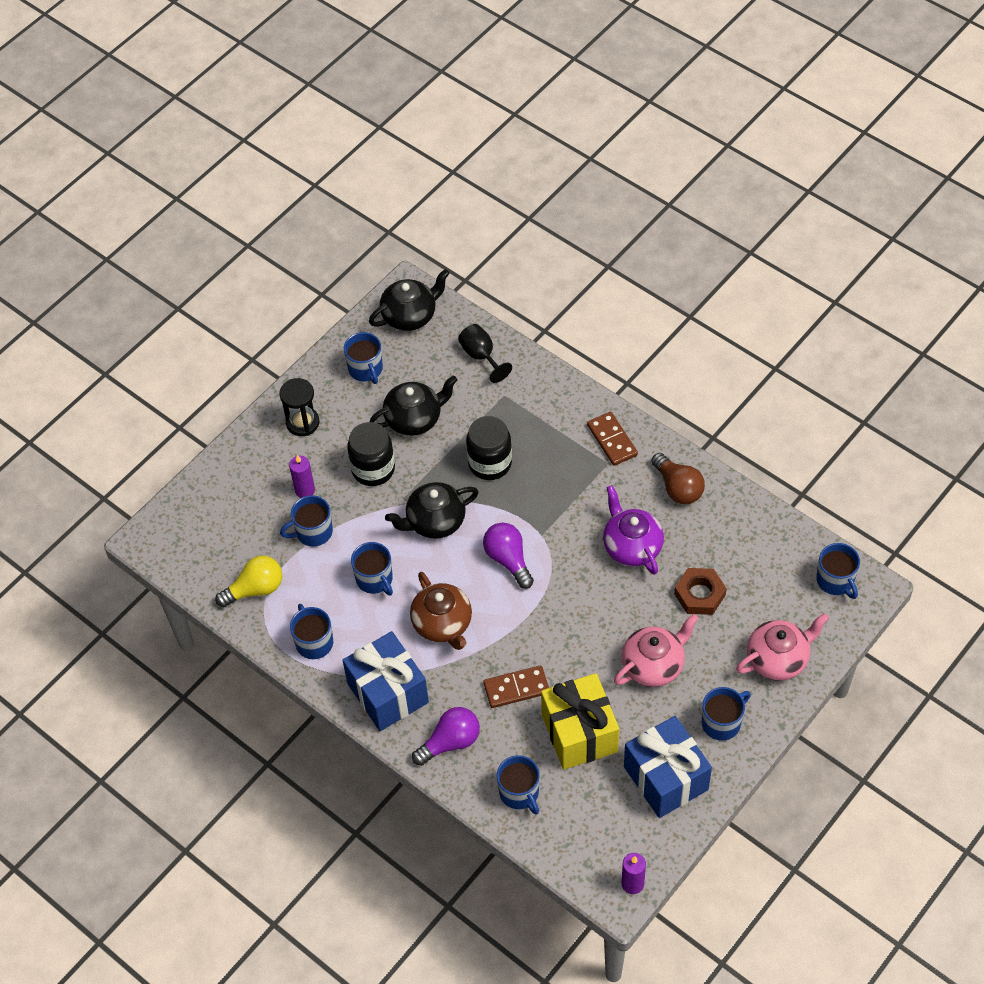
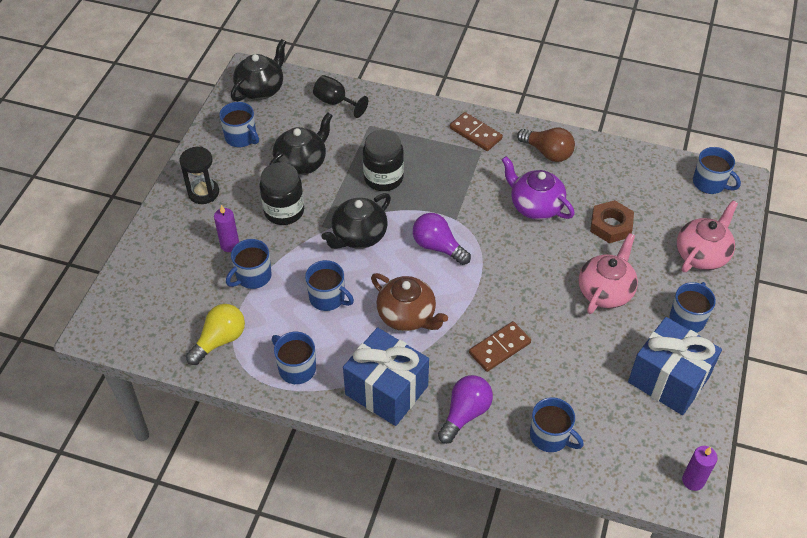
camera: 25 degrees left, 5 degrees down
yellow gift [541,673,619,770] -> none

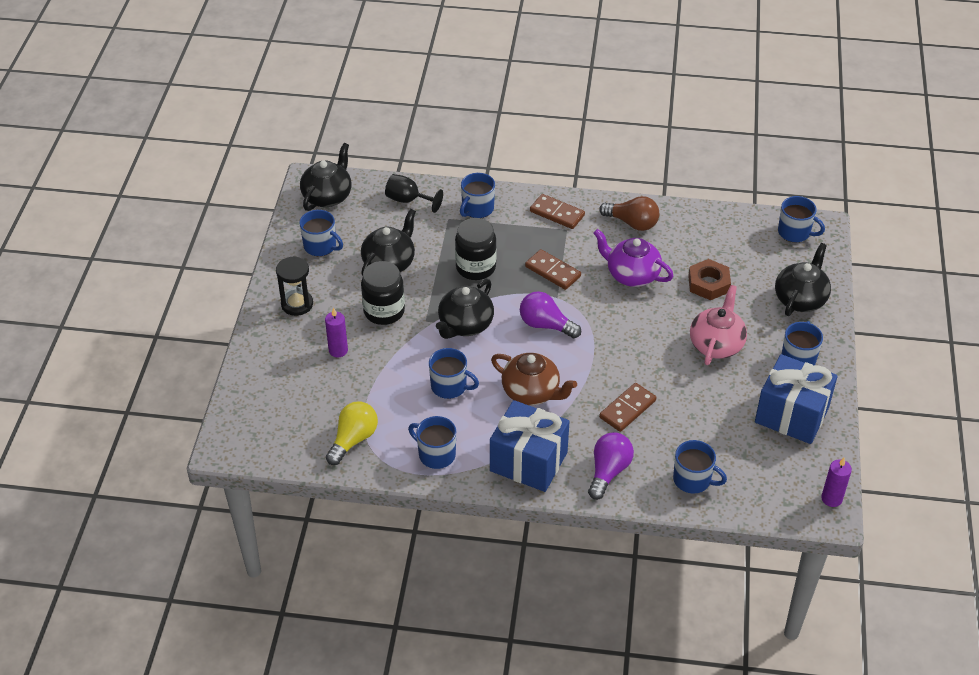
camera: 10 degrees left, 5 degrees down
blue mug [226,239,272,289] -> blue mug moved to [460,173,495,218]
pink teapot [677,200,738,272] -> black teapot [775,243,831,316]
none -> brown domino [525,249,581,290]

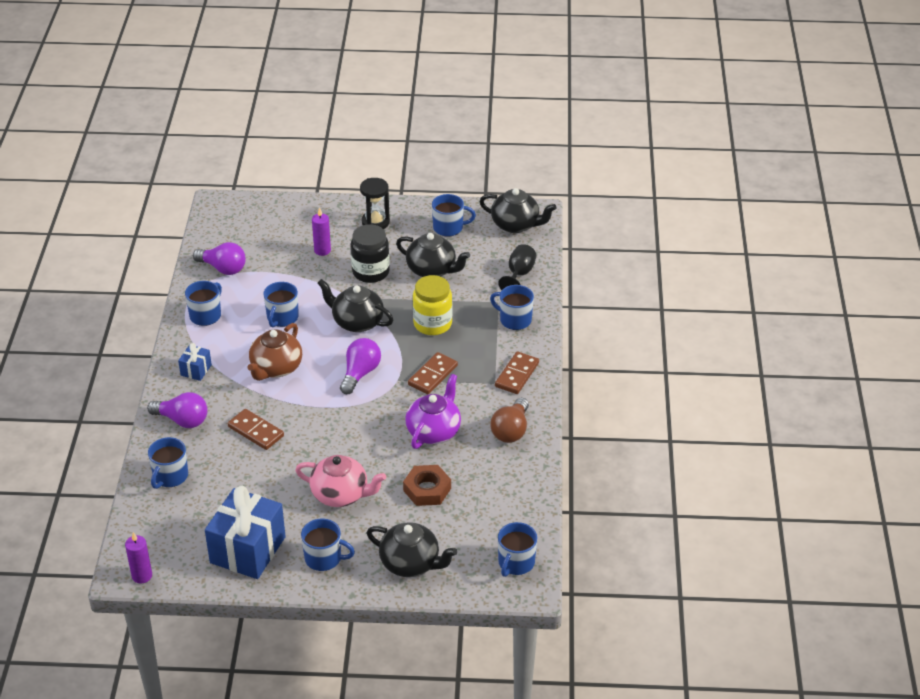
camera: 85 degrees right, 5 degrees down
blue mug [299,210,343,256] -> blue mug turned 120 degrees counterclockwise [432,194,476,237]
yellow light bulb [326,401,378,465] -> purple light bulb [193,242,246,275]
black jar [455,218,497,280] -> yellow jar [413,275,452,335]
blue gift [490,400,570,492] -> blue gift [178,343,212,381], size x0.46

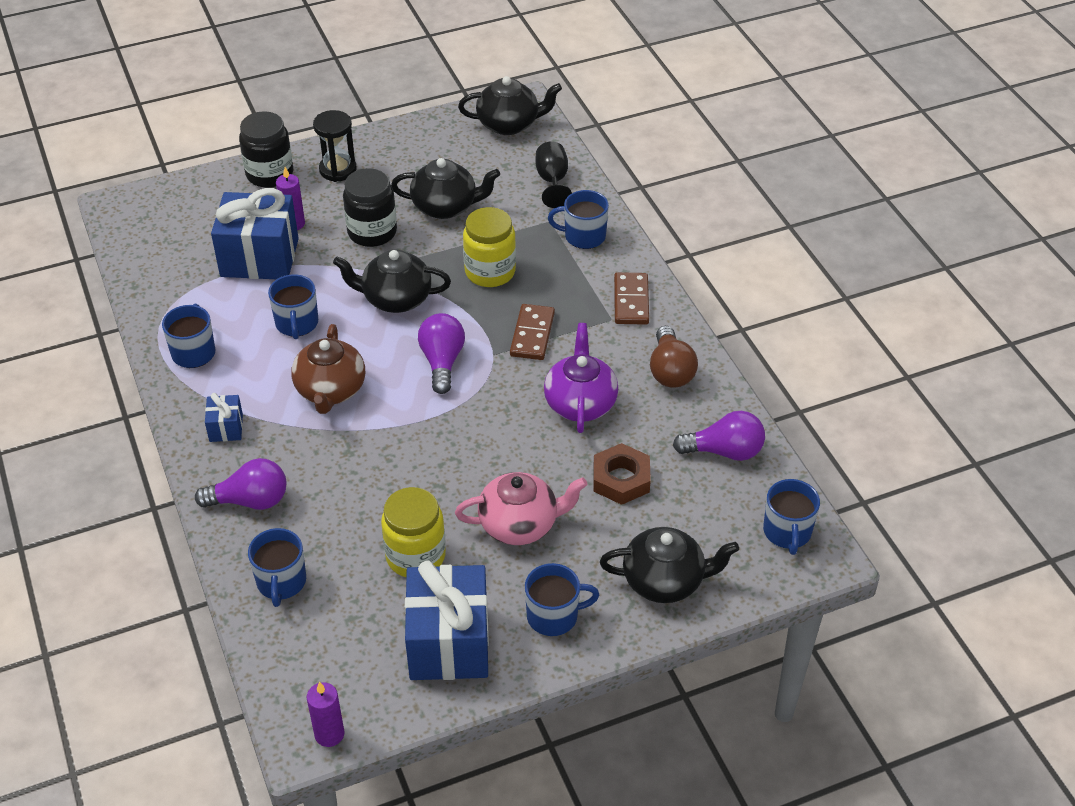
camera: 25 degrees left, 5 degrees up
purple light bulb [193,242,246,275] -> purple light bulb moved to [673,411,765,461]
brown domino [228,409,284,450] -> none
blue mug [432,194,476,237] -> none
none -> blue gift [211,188,299,279]
none -> black jar [239,111,293,188]
none -> yellow jar [381,487,446,577]

